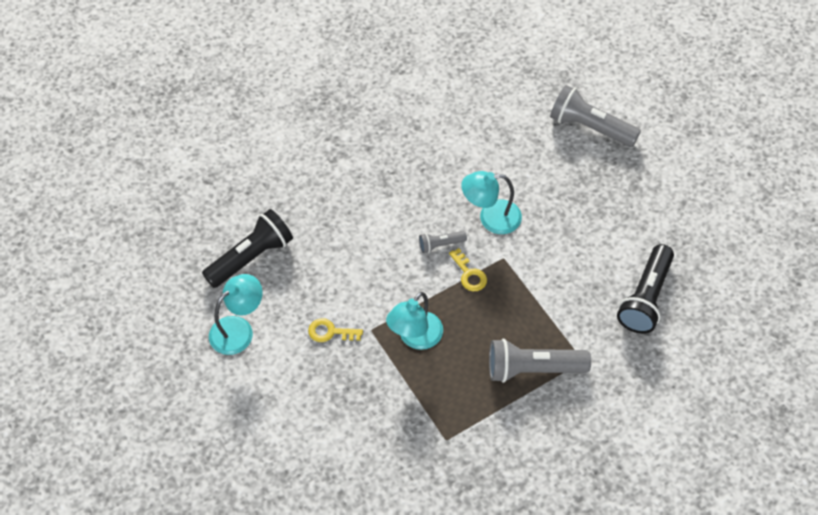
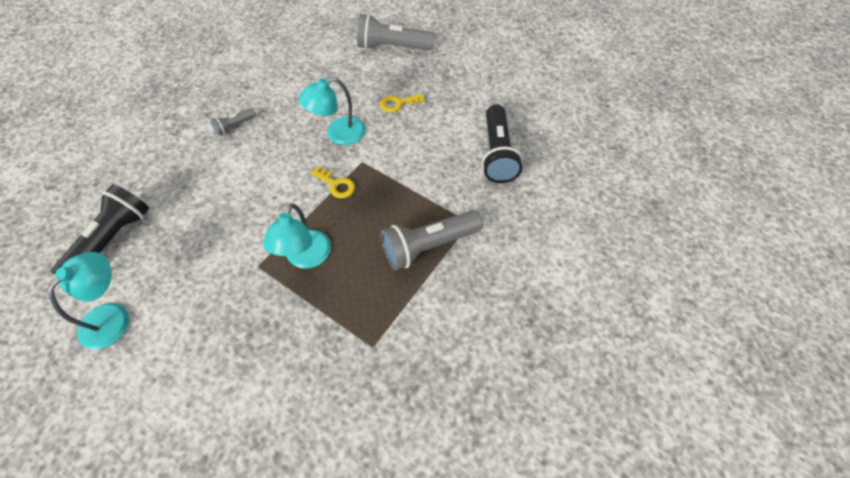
camera: 25 degrees left, 0 degrees up
yellow key [308,318,363,342] -> yellow key moved to [380,94,425,112]
grey flashlight [419,231,467,253] -> grey flashlight moved to [210,108,256,136]

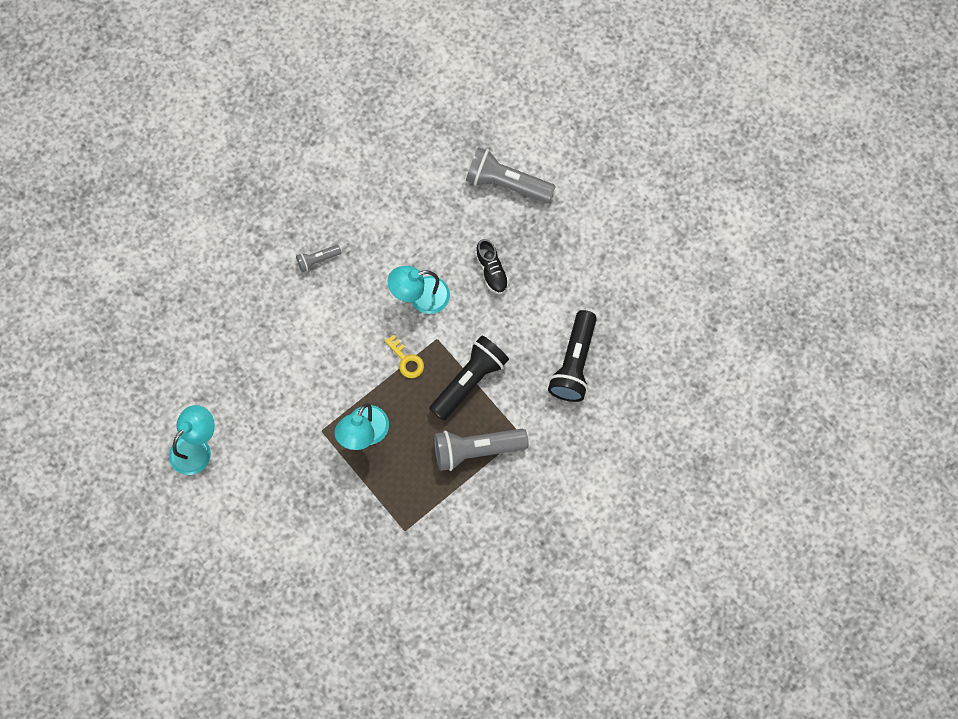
camera: 15 degrees right, 15 degrees up
black flashlight [51,184,149,274] -> black flashlight moved to [429,335,509,421]
yellow key [380,94,425,112] -> black shoe [475,239,509,294]

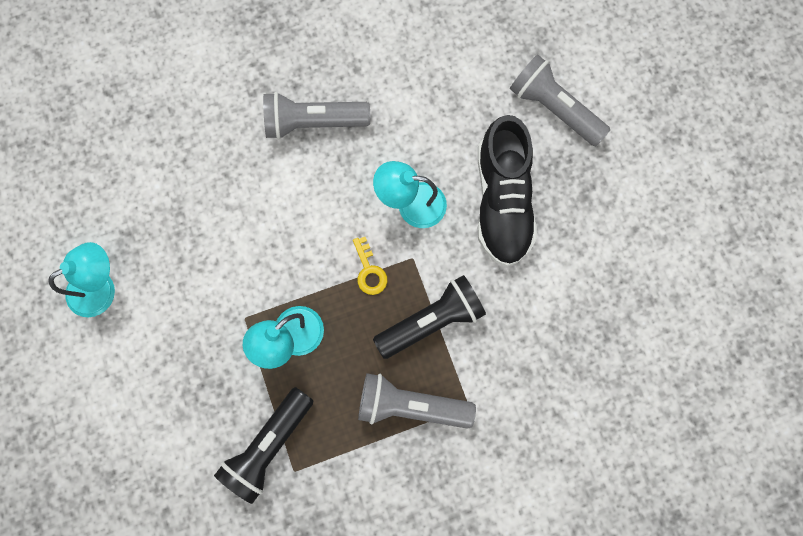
camera: 20 degrees right, 5 degrees up
grey flashlight [296,245,341,272] -> grey flashlight [263,92,370,139], size x2.00
black shoe [475,239,509,294] -> black shoe [478,115,537,267], size x2.09
black flashlight [548,310,597,402] -> black flashlight moved to [214,387,313,504]

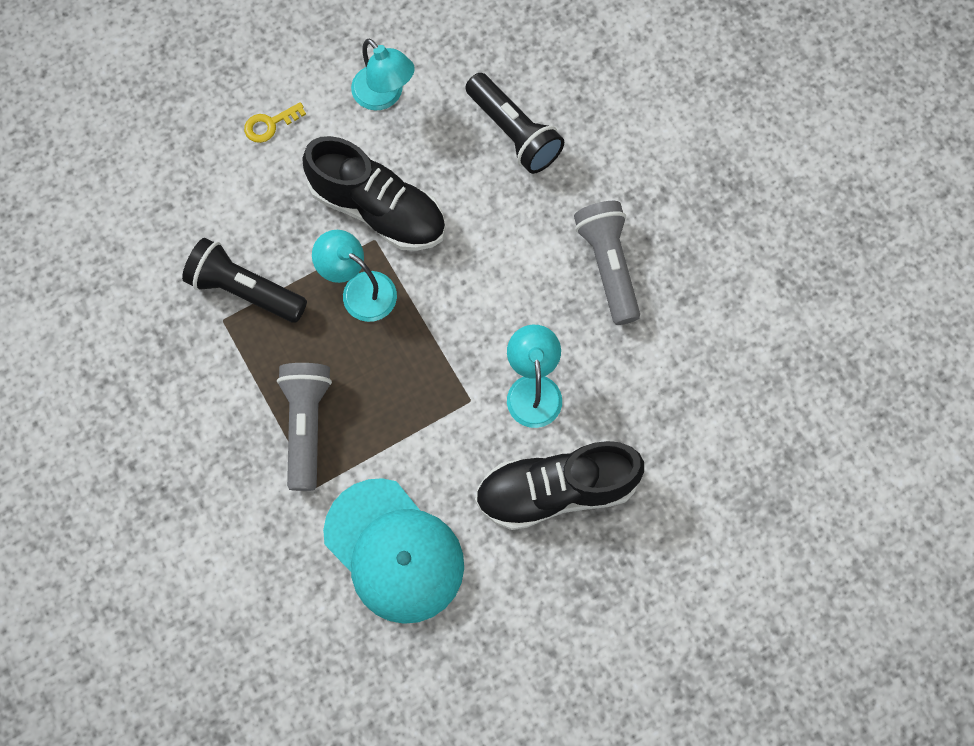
camera: 80 degrees right, 5 degrees down
yellow key [353,237,387,295] -> yellow key moved to [244,102,306,143]
black flashlight [373,275,486,359] -> black flashlight moved to [465,73,564,174]
grey flashlight [510,54,610,146] -> none
none -> black shoe [302,136,445,251]
none -> turquoise cap [323,478,464,624]

